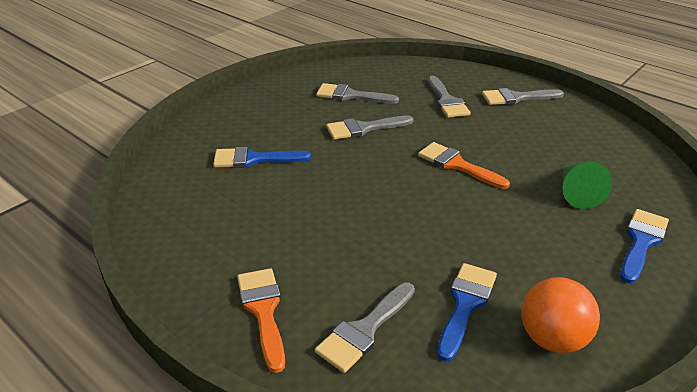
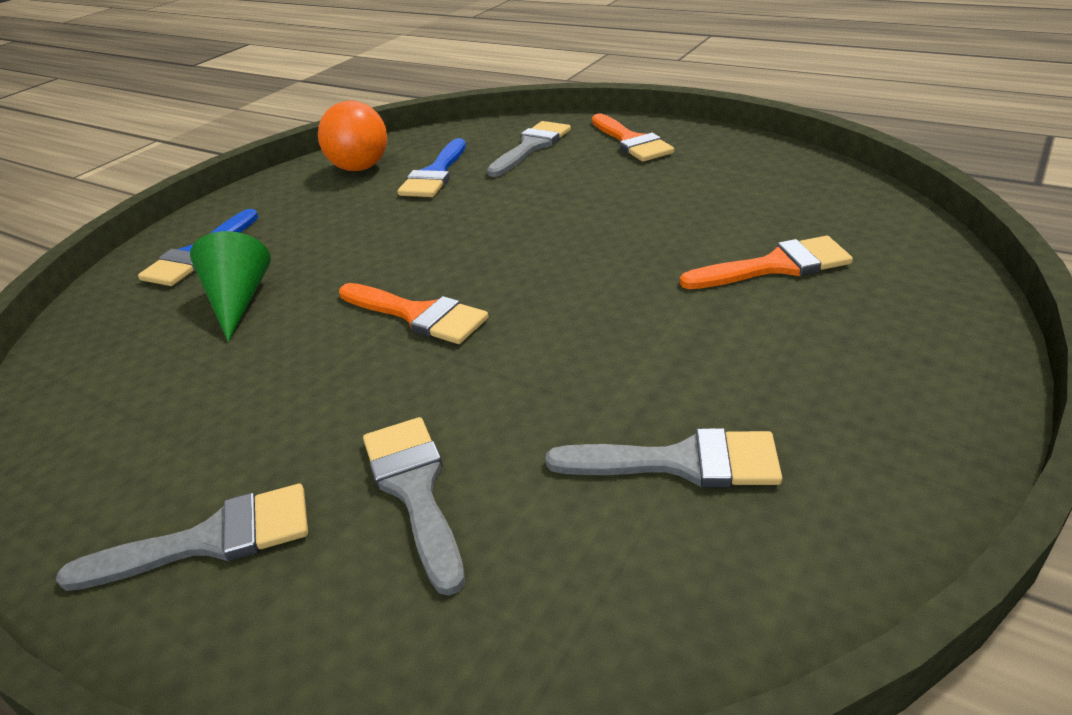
camera: 175 degrees right, 0 degrees up
blue brush [213,147,311,168] -> orange brush [680,236,853,289]
grey brush [326,115,413,140] -> none

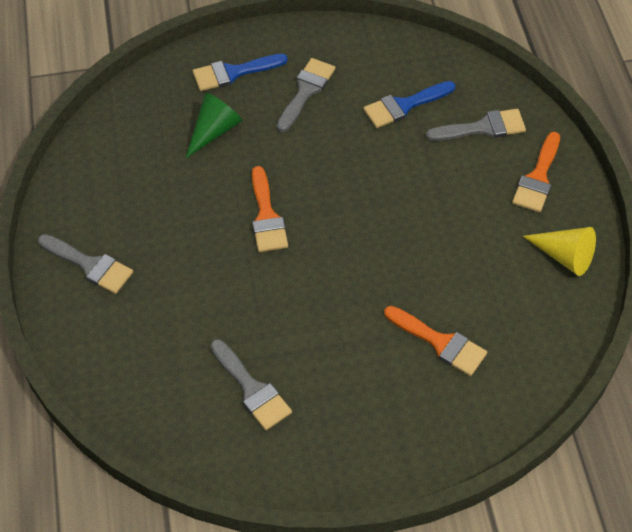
camera: 45 degrees right, 20 degrees up
orange ball [318,101,387,171] -> none
grey brush [363,417,465,596] -> grey brush moved to [277,58,335,132]
none -> yellow cone [523,227,596,276]

